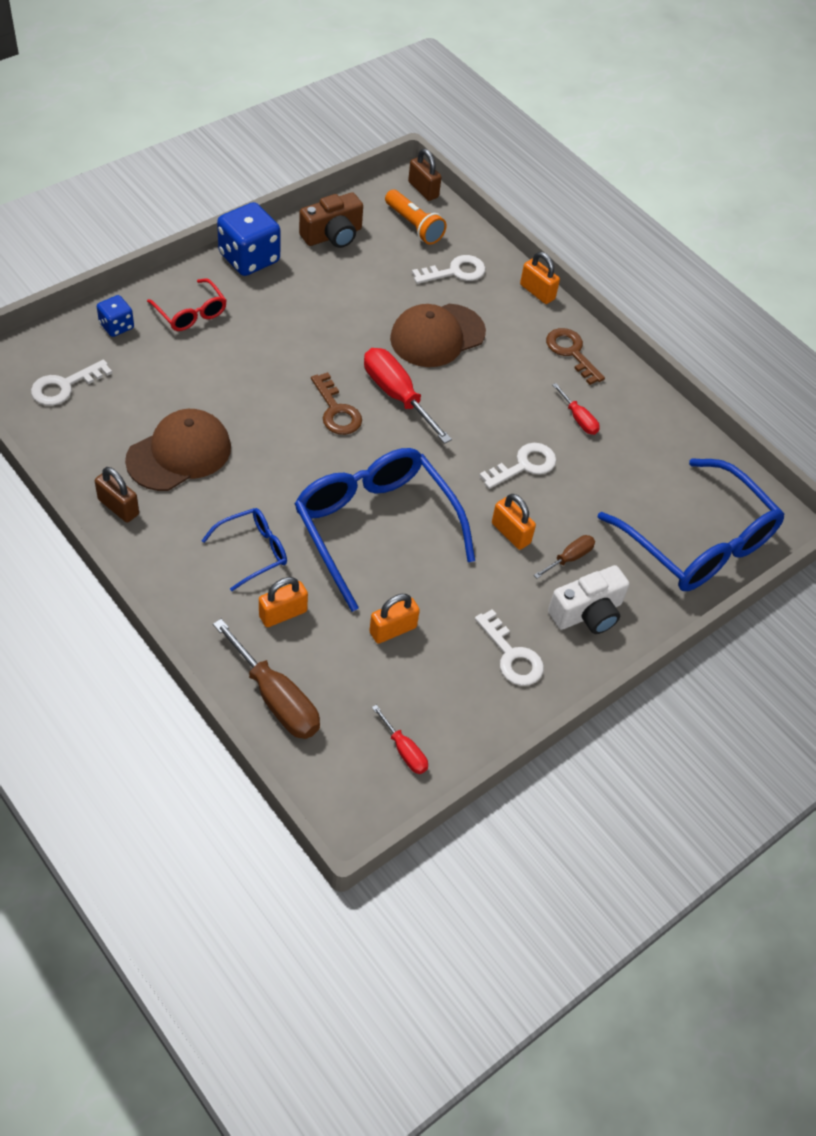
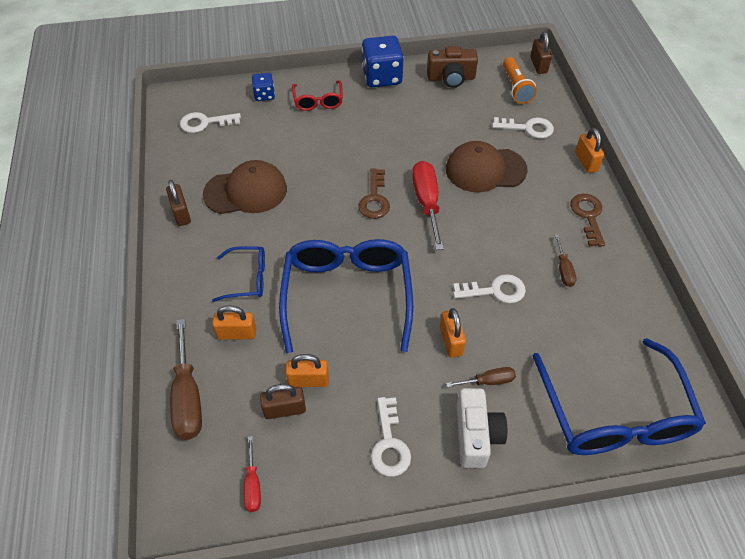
camera: 35 degrees right, 0 degrees up
white camera [548,565,629,634] -> white camera turned 90 degrees counterclockwise [457,388,507,468]
red screwdriver [552,383,600,435] -> brown screwdriver [555,235,576,287]
none -> brown padlock [260,384,306,419]

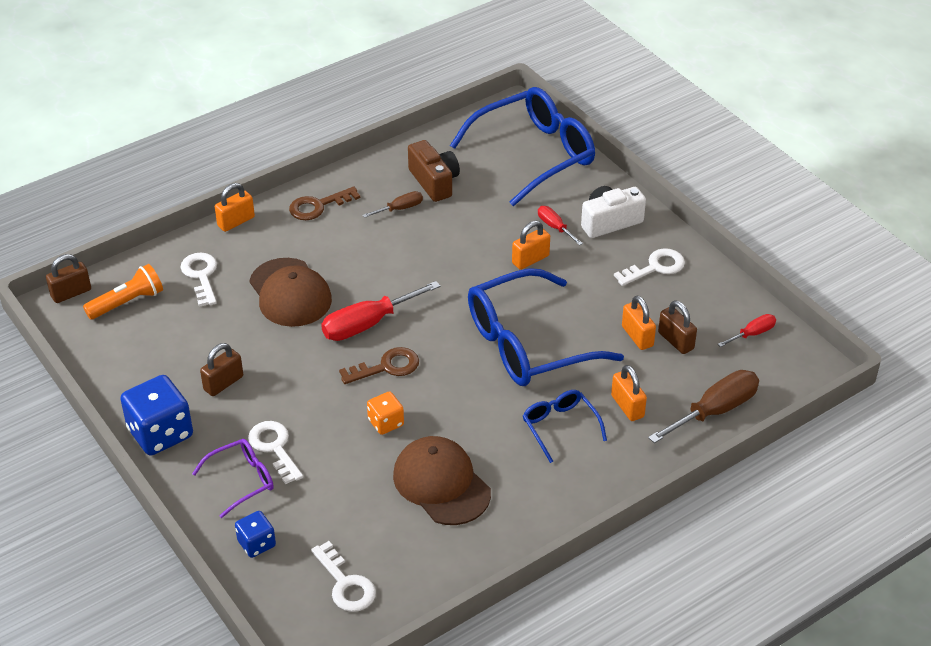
camera: 115 degrees left, 10 degrees down
brown padlock [166,180,191,226] -> brown padlock moved to [200,343,243,396]
red glasses [292,80,343,111] -> purple glasses [192,439,274,518]
brown camera [427,46,478,88] -> brown camera moved to [408,140,460,202]
brown screwdriver [446,367,516,387] -> red screwdriver [538,206,583,245]
white key [453,274,526,303] -> white key moved to [248,421,303,484]
none -> orange dice [367,391,404,435]

